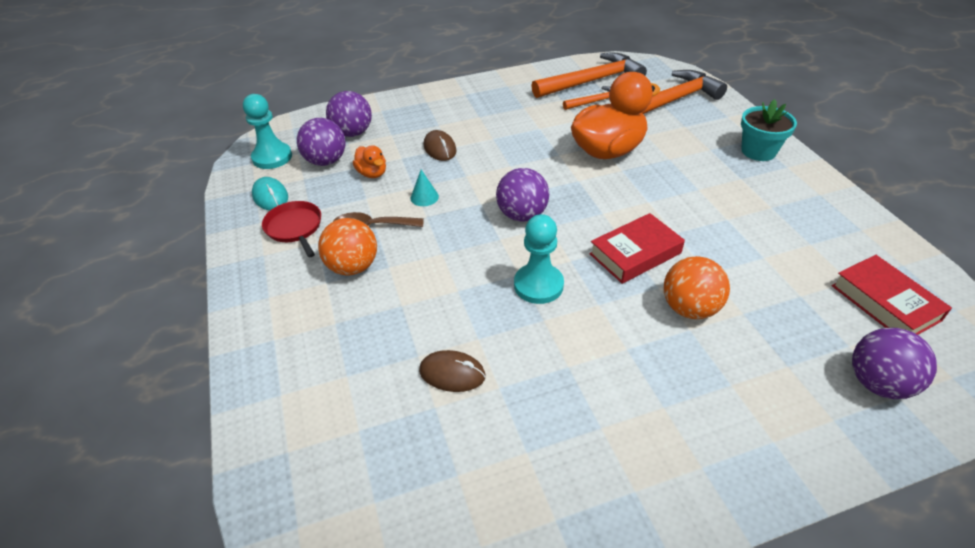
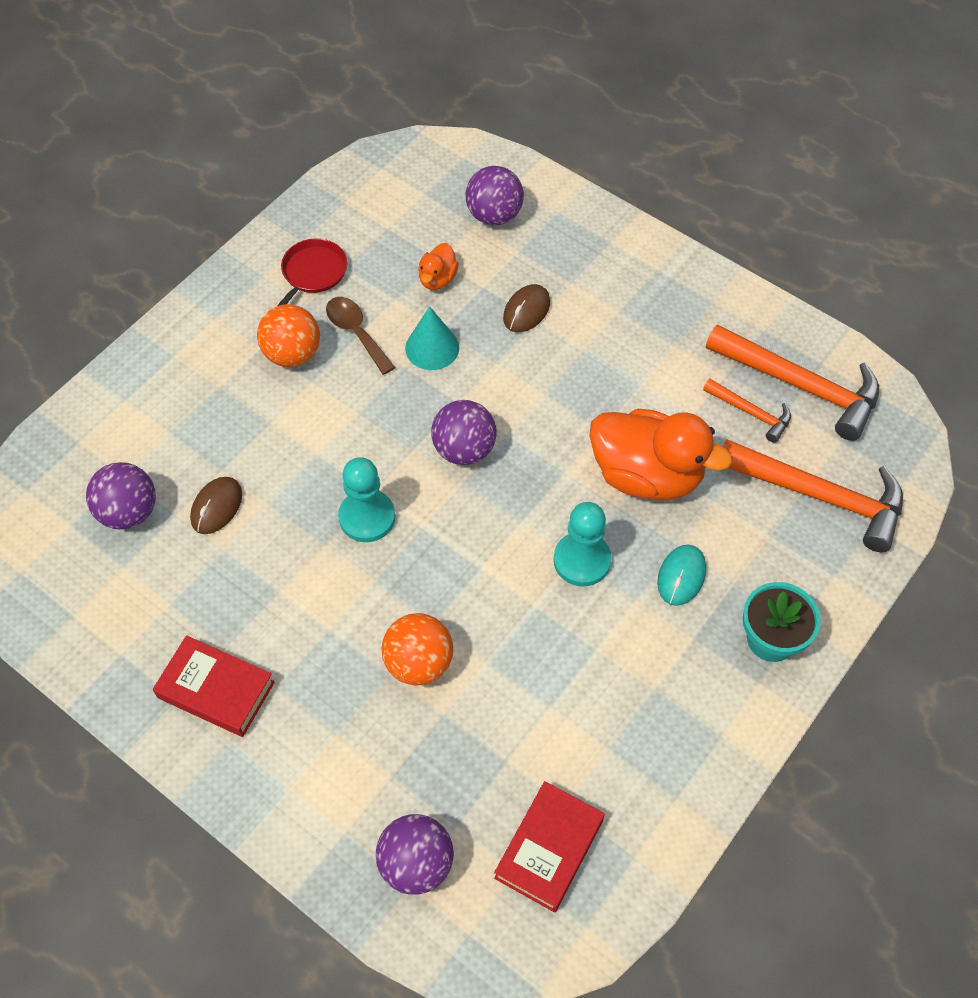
camera: 55 degrees right, 15 degrees up
turquoise pawn [243,94,292,169] -> turquoise pawn moved to [554,502,612,586]
turquoise mouse [252,177,288,210] -> turquoise mouse moved to [657,545,706,606]
purple ball [297,118,346,166] -> purple ball moved to [86,462,156,530]
turquoise cone [411,169,439,206] -> turquoise cone [405,306,459,370], size x1.56
brown mouse [419,350,486,392] -> brown mouse turned 45 degrees clockwise [190,477,242,534]
red book [589,213,685,284] -> red book moved to [153,635,275,737]

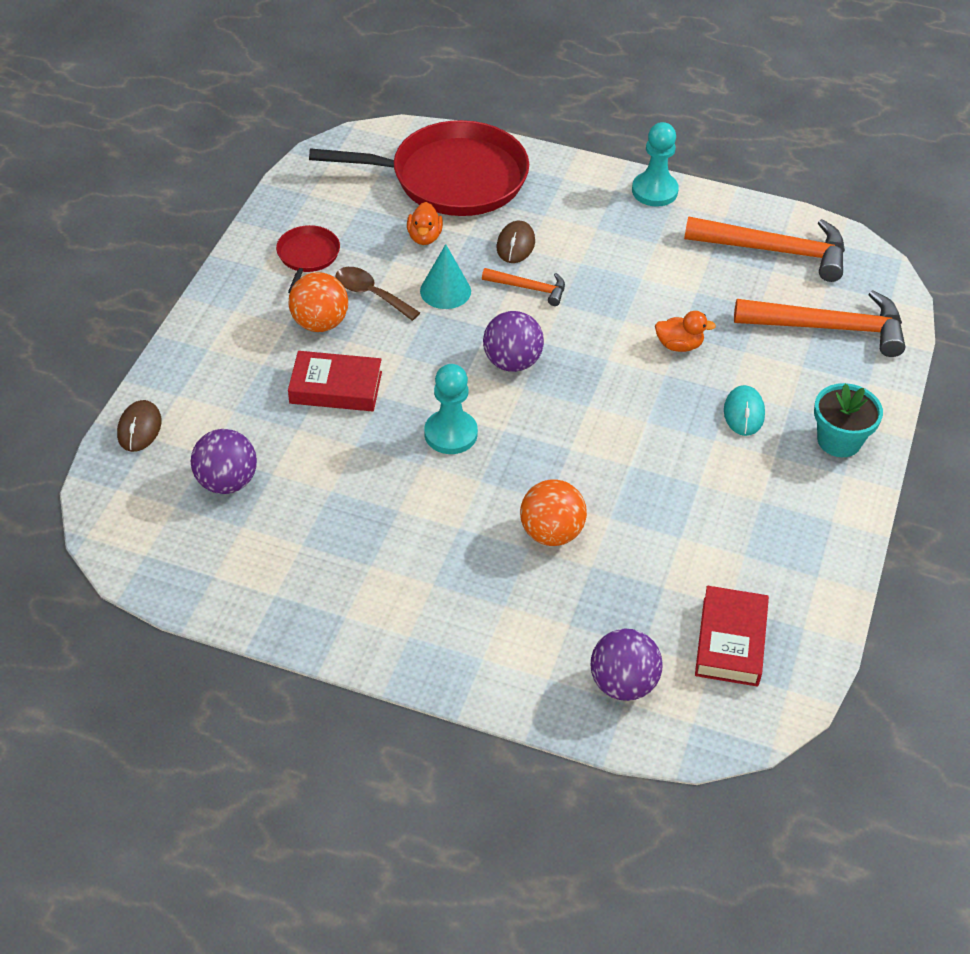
camera: 20 degrees left, 10 degrees down
red book [153,635,275,737] -> red book moved to [288,351,382,411]
brown mouse [190,477,242,534] -> brown mouse moved to [117,400,161,452]
purple ball [465,166,524,225] -> red pan [309,120,529,216]
turquoise pawn [554,502,612,586] -> turquoise pawn moved to [632,122,679,207]
orange duck [589,409,732,500] -> orange duck [655,311,716,352], size x0.46
orange hammer [703,379,791,443] -> orange hammer moved to [482,268,565,306]

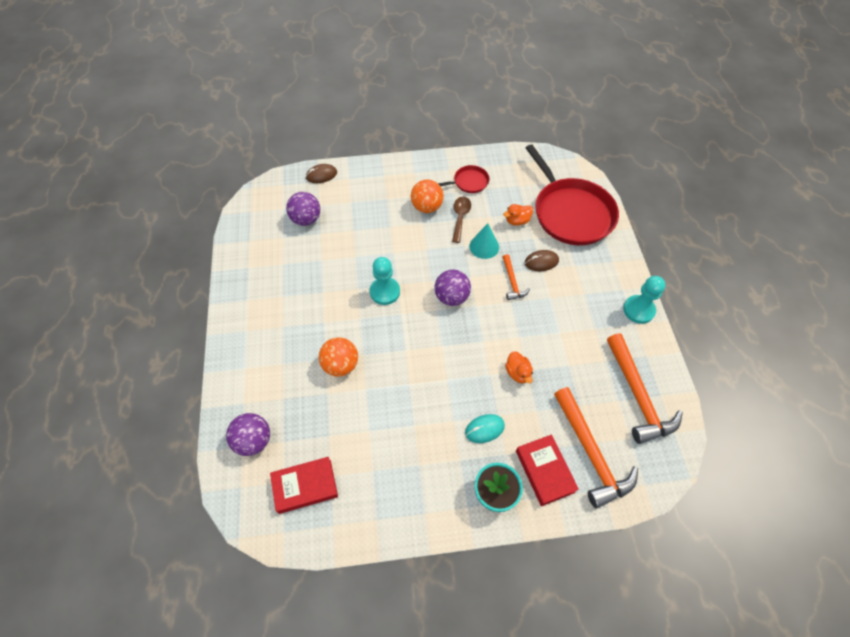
camera: 65 degrees right, 10 degrees up
red book [288,351,382,411] -> red book moved to [516,435,579,506]

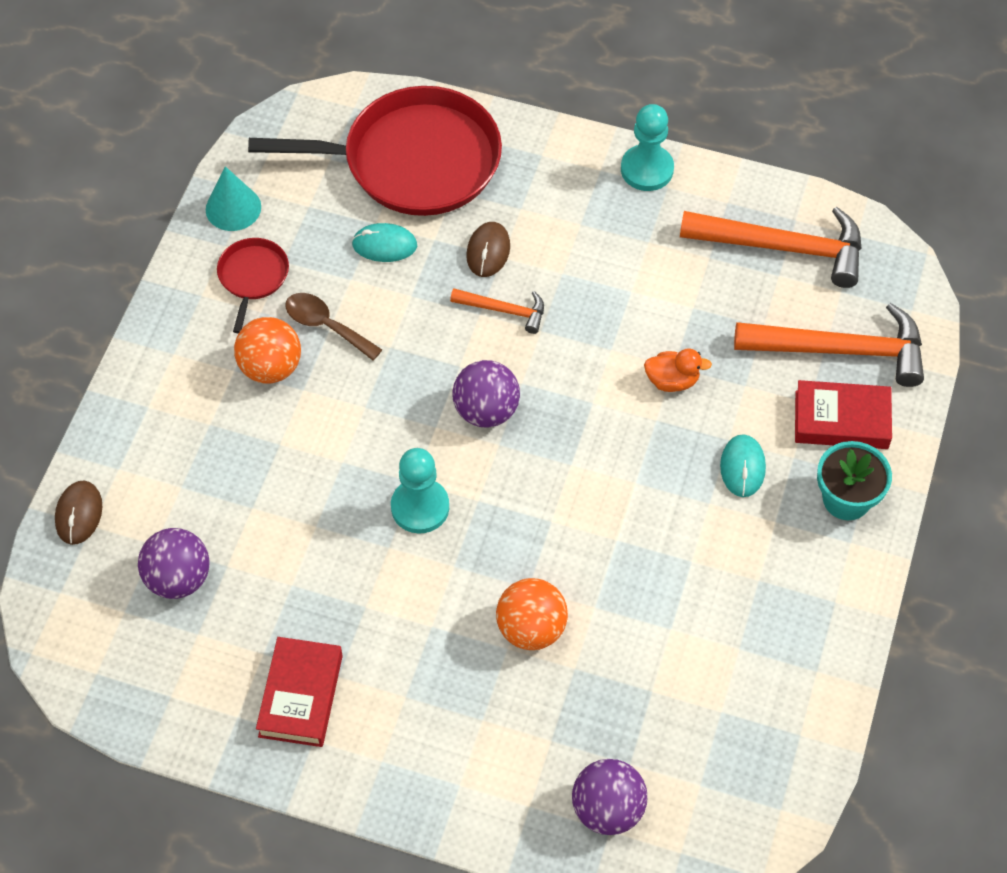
camera: 65 degrees left, 0 degrees up
red book [270,457,338,514] -> red book moved to [256,637,343,747]
turquoise cone [469,223,499,259] -> turquoise cone moved to [206,166,261,231]
orange duck [503,204,533,226] -> turquoise mouse [352,223,417,262]

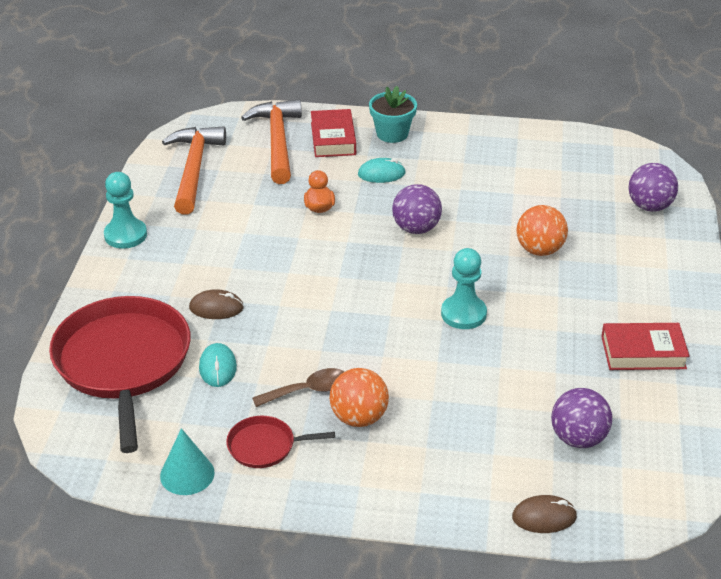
camera: 100 degrees left, 20 degrees down
brown spoon [285,293,382,361] -> brown spoon turned 135 degrees counterclockwise [252,368,345,407]
orange hammer [450,289,544,334] -> none
purple ball [452,360,520,428] -> purple ball moved to [392,184,442,234]

